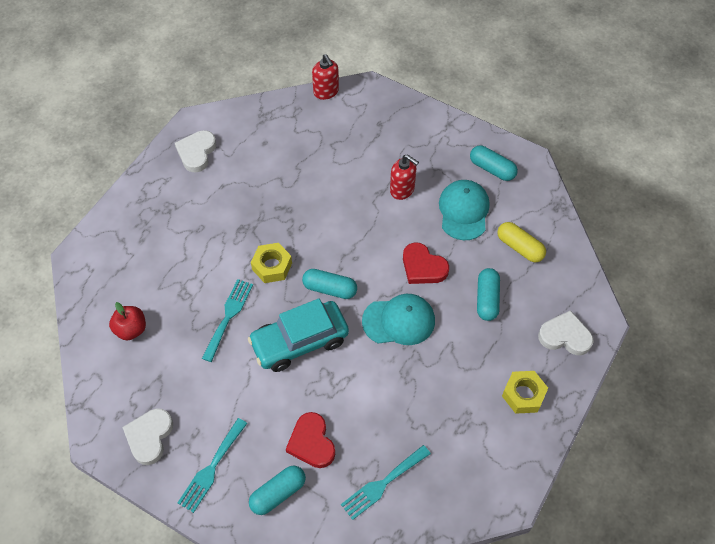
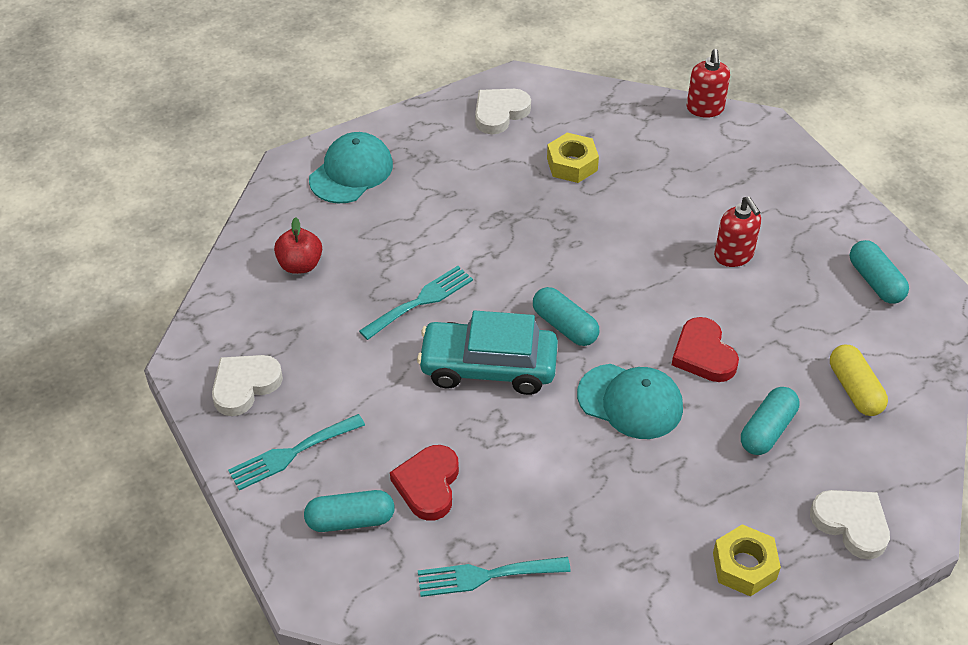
camera: 30 degrees right, 10 degrees down
yellow nut [251,243,292,283] -> yellow nut moved to [547,133,599,183]
turquoise cap [439,180,490,240] -> turquoise cap moved to [309,132,393,203]

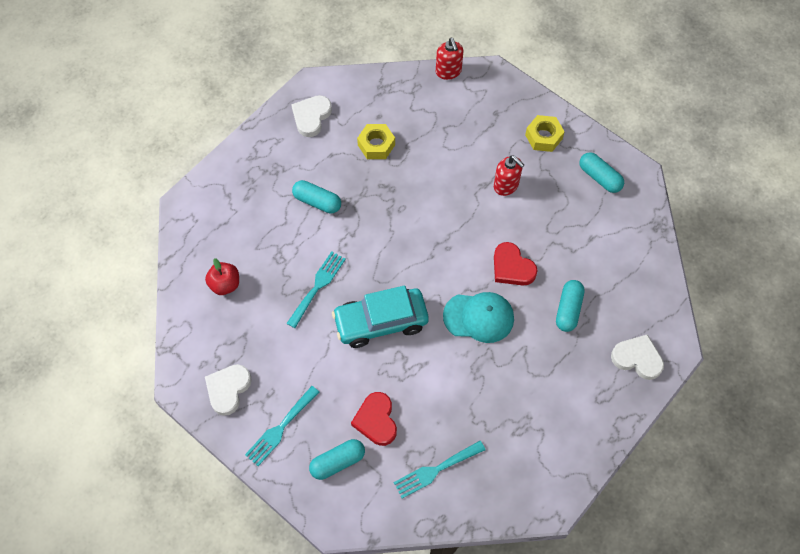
camera: 20 degrees left, 15 degrees up
turquoise cap [309,132,393,203] -> none
turquoise capsule [533,287,599,346] -> turquoise capsule moved to [292,180,341,214]
yellow nut [713,524,781,597] -> yellow nut moved to [525,115,565,152]
yellow capsule [830,344,888,416] -> none

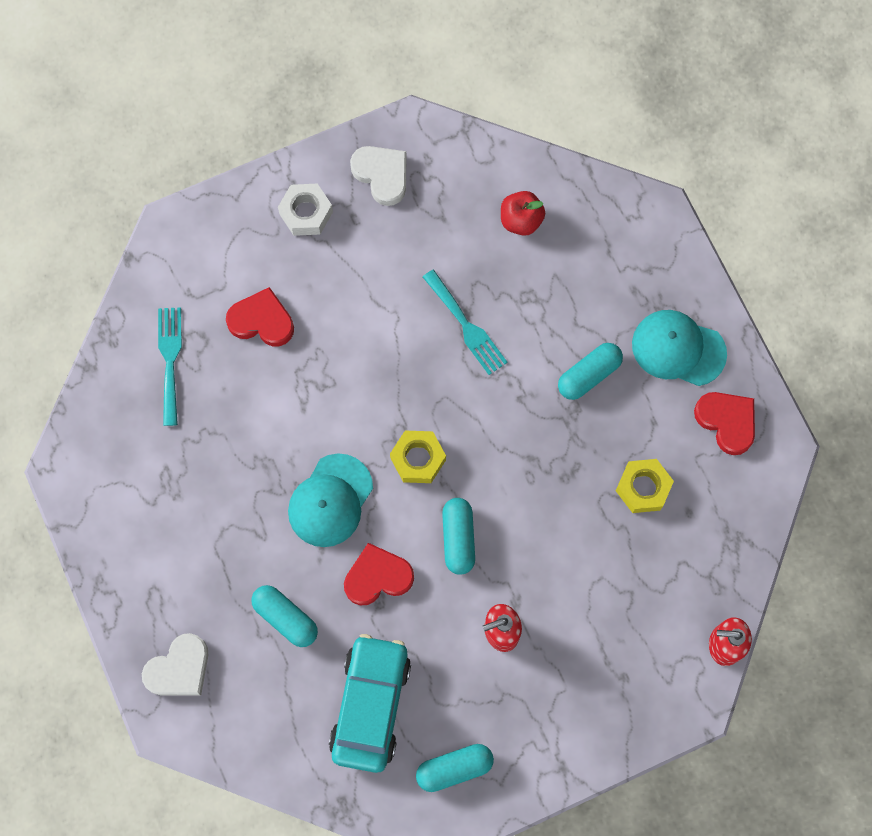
camera: 115 degrees right, 10 degrees up
turquoise fork [245,386,319,466] -> white nut [278,184,333,236]
white heart [291,95,332,137] -> red heart [694,392,755,455]
turquoise capsule [309,439,365,480] -> turquoise capsule moved to [442,498,475,575]
turquoise car [332,286,429,348] -> turquoise car moved to [329,634,411,773]
yellow nut [525,115,565,152] -> yellow nut moved to [390,431,446,483]
none -> turquoise cap [632,310,727,386]

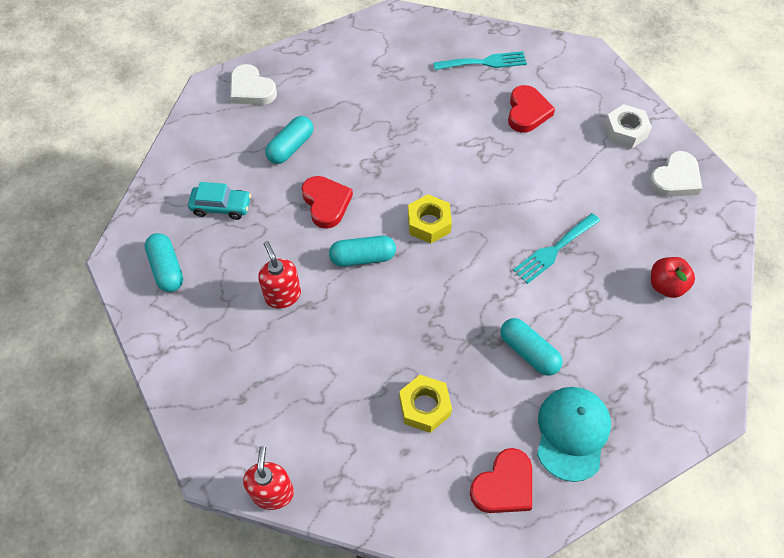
camera: 85 degrees right, 15 degrees down
turquoise cap [288,454,373,547] -> none
turquoise car [329,634,411,773] -> turquoise car [188,182,251,220], size x0.57

